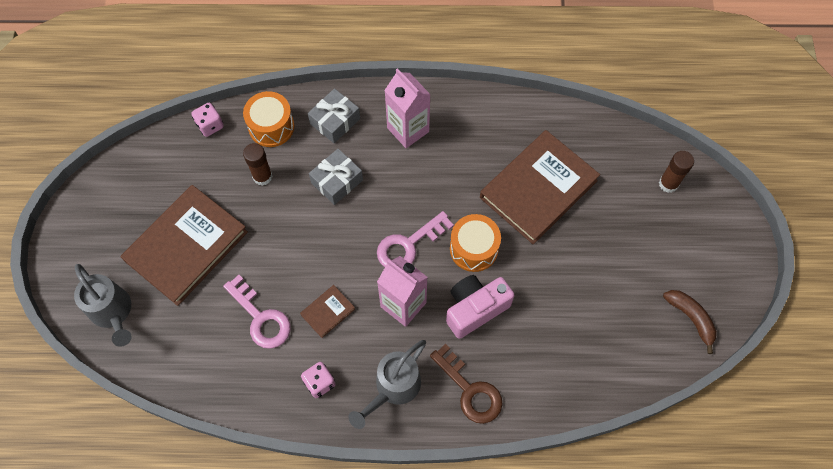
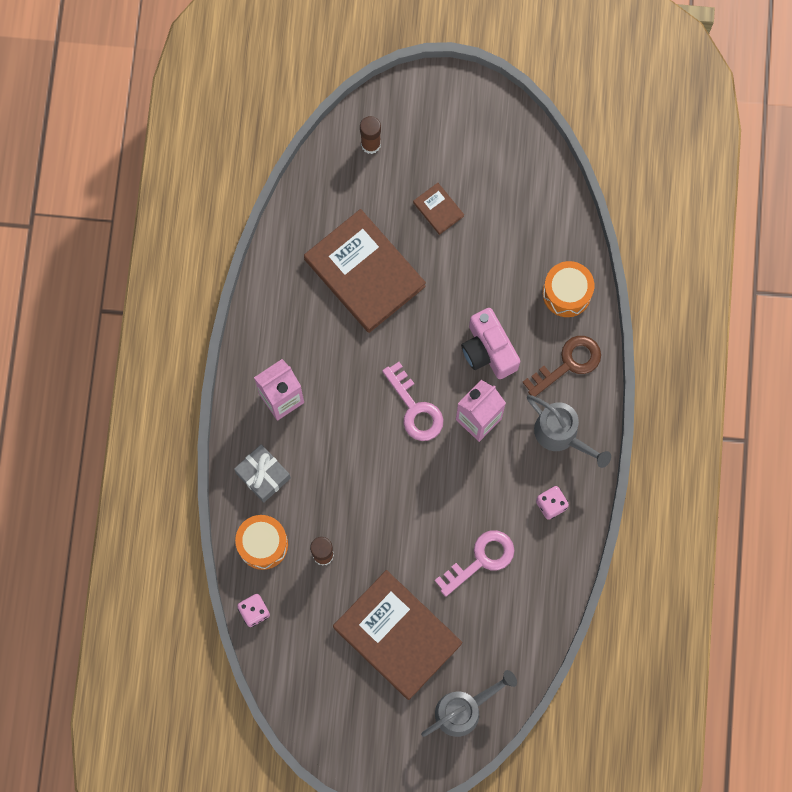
camera: 85 degrees left, 10 degrees up
brown book [300,285,355,338] -> brown book moved to [413,183,464,235]
grey gift [309,149,363,205] -> none
orange drum [450,214,501,272] -> orange drum moved to [543,261,594,317]
brown banana [663,290,717,354] -> none

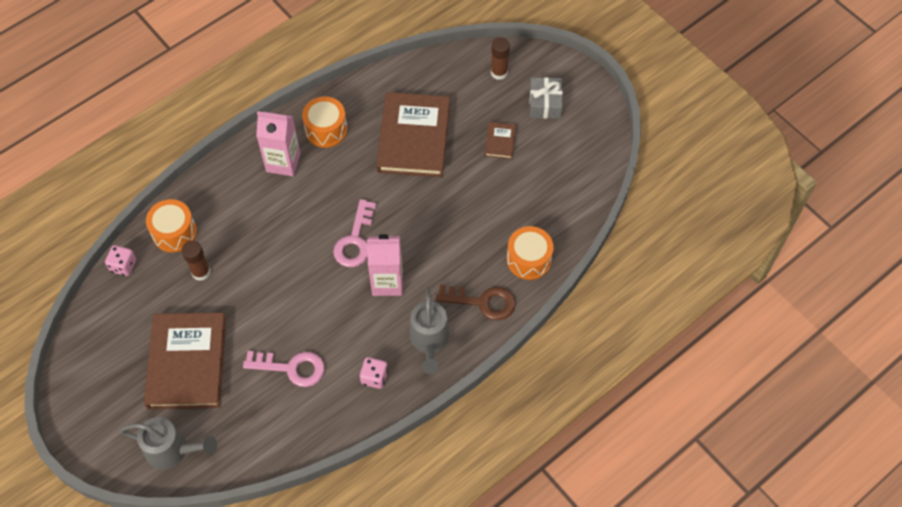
camera: 45 degrees right, 15 degrees down
grey gift [234,444,291,503] -> grey gift moved to [529,77,563,118]
pink camera [461,308,520,379] -> none
none -> orange drum [302,97,347,148]

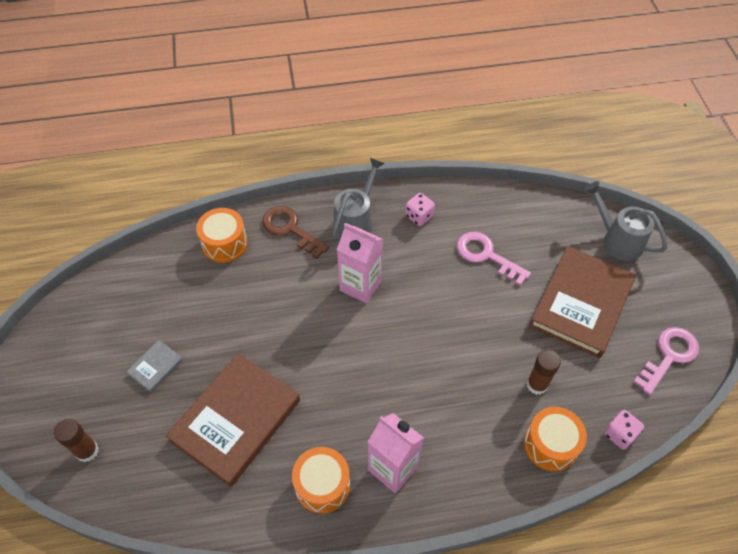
camera: 150 degrees left, 5 degrees down
pink key [333,199,376,267] -> pink key moved to [633,327,699,395]
brown book [484,122,516,159] -> grey book [126,340,183,392]
grey gift [529,77,563,118] -> none

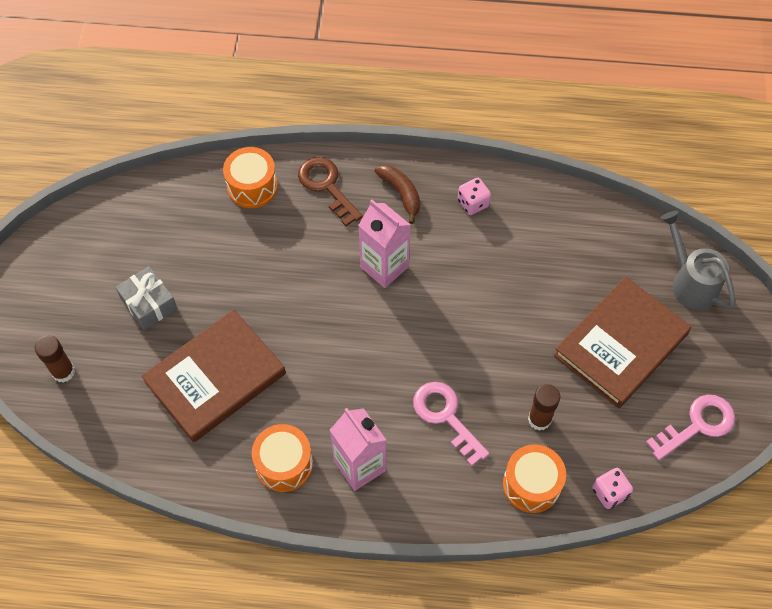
camera: 15 degrees right, 5 degrees up
grey book [126,340,183,392] -> grey gift [115,266,177,330]
grey watering can [332,158,385,239] -> brown banana [375,165,420,224]
pink key [457,232,531,286] -> pink key moved to [413,382,490,467]

